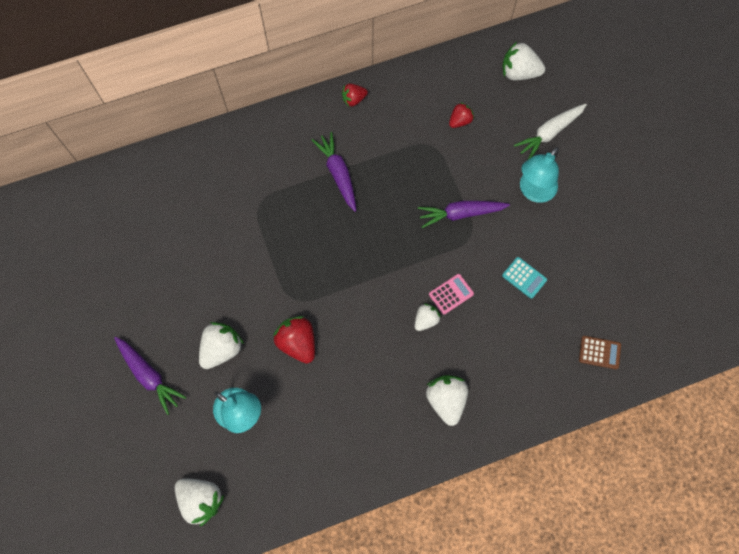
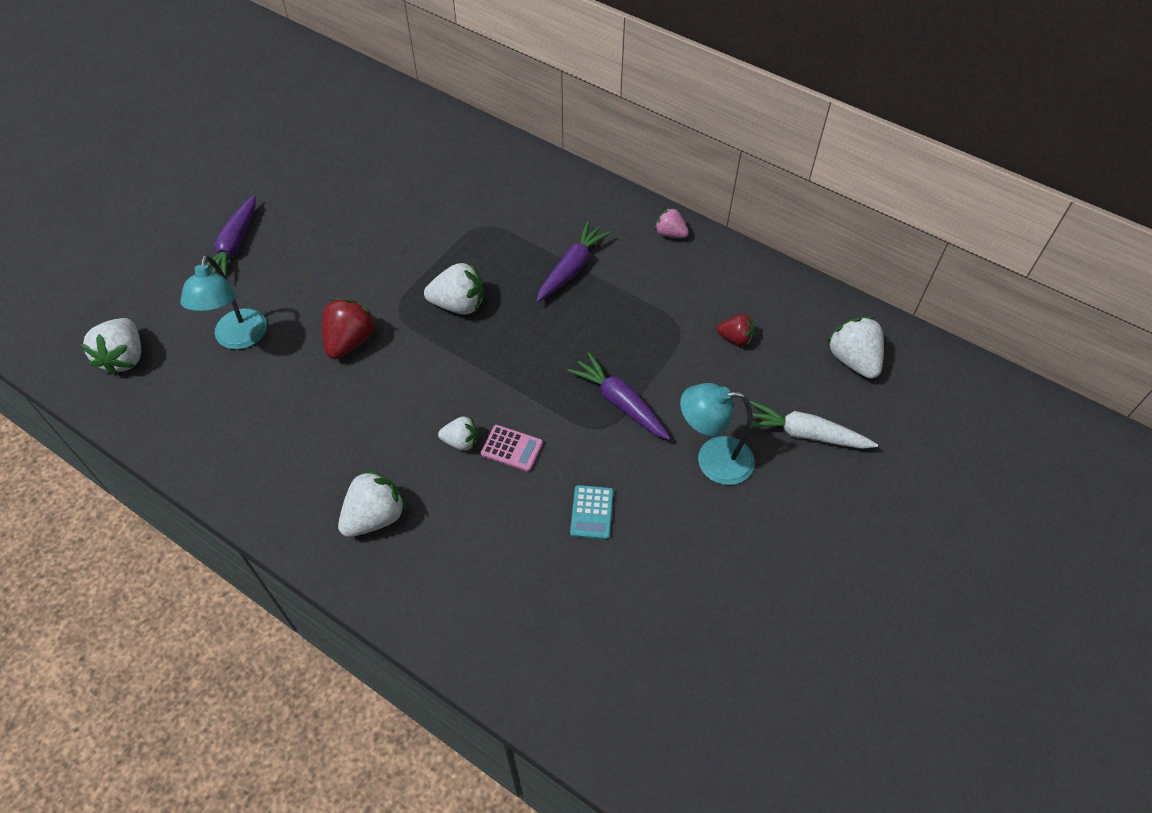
camera: 55 degrees right, 15 degrees down
white strawberry [199,322,244,369] -> white strawberry moved to [424,263,484,315]
red strawberry [342,83,368,107] -> pink strawberry [655,207,689,238]
brown calculator [579,336,621,369] -> none

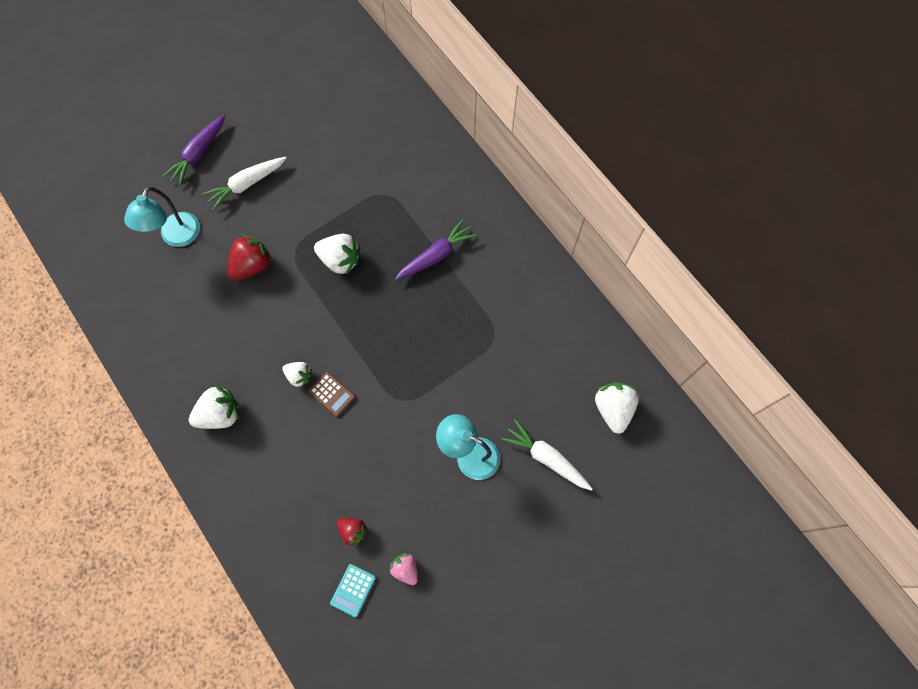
camera: 20 degrees right, 15 degrees up
white strawberry [80,318,141,376] -> none
pink calculator [481,425,543,472] -> brown calculator [308,372,355,417]
purple carrot [567,353,671,440] -> none
turquoise calculator [570,485,613,540] -> turquoise calculator moved to [330,564,376,617]
pink strawberry [655,207,689,238] -> pink strawberry moved to [389,553,418,585]
red strawberry [717,314,754,346] -> red strawberry moved to [337,518,367,546]
none -> white carrot [202,157,287,211]

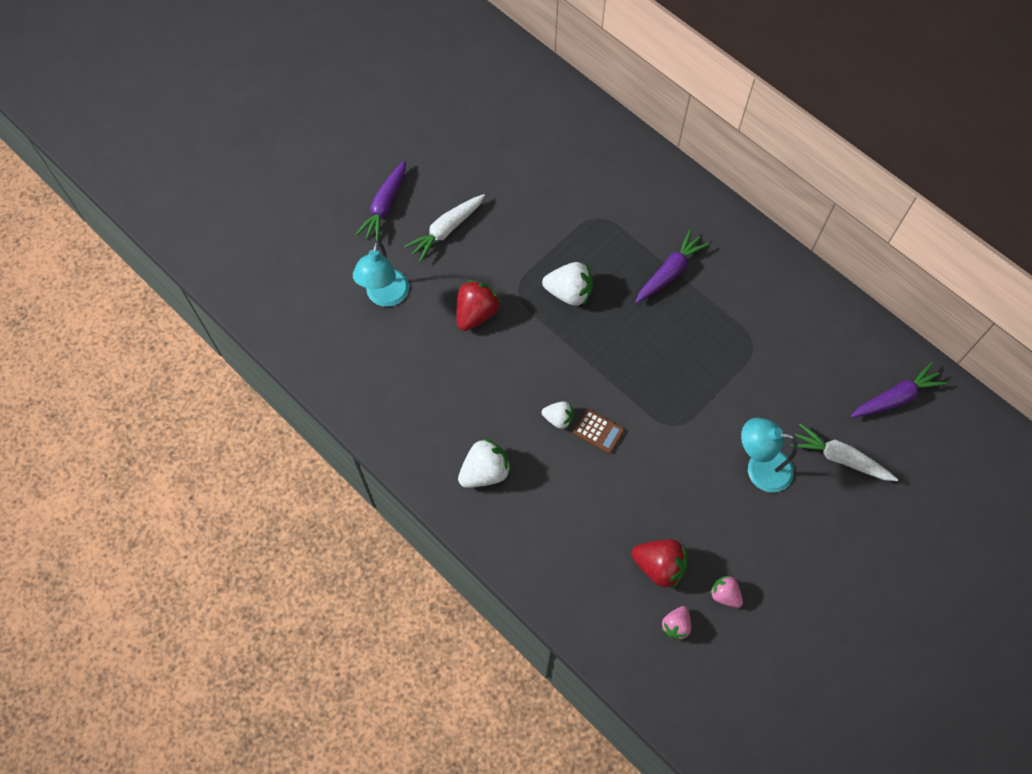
camera: 10 degrees left, 5 degrees down
turquoise calculator [330,564,376,617] -> pink strawberry [661,606,691,641]
red strawberry [337,518,367,546] -> red strawberry [631,539,688,589], size x1.65
white strawberry [595,382,639,434] -> purple carrot [851,362,947,418]

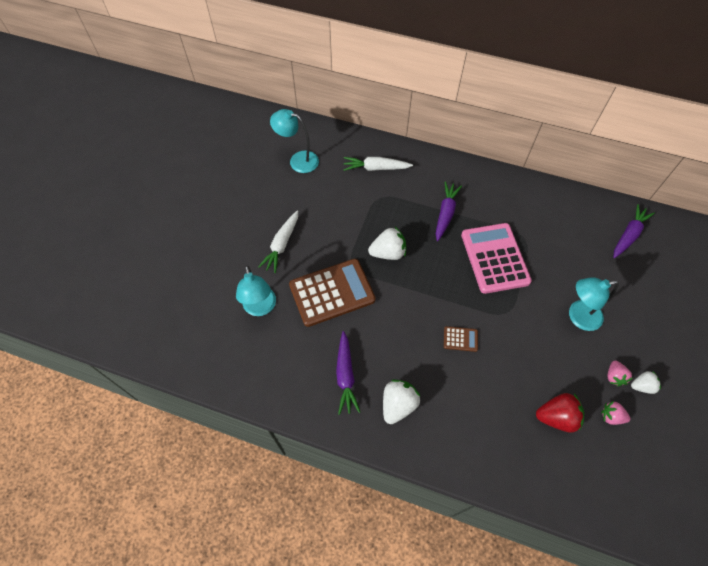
camera: 25 degrees left, 5 degrees down
purple carrot [355,160,406,241] -> purple carrot moved to [336,331,360,415]
red strawberry [456,280,501,331] -> brown calculator [289,259,376,327]
white strawberry [541,401,574,429] -> white strawberry moved to [631,371,661,394]
pink strawberry [661,606,691,641] -> pink strawberry moved to [607,361,632,386]
white carrot [791,423,898,481] -> white carrot moved to [344,157,413,171]
none -> turquoise lamp [270,109,319,173]
none -> pink calculator [461,223,532,294]

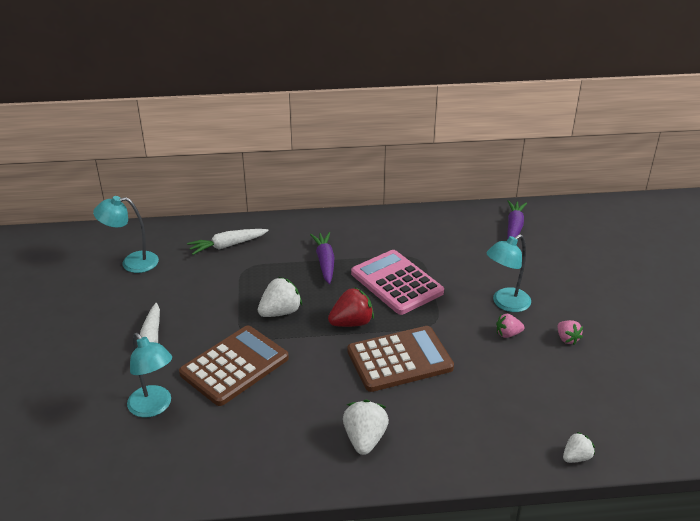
camera: 25 degrees left, 25 degrees down
purple carrot [336,331,360,415] -> none
brown calculator [444,326,478,352] -> brown calculator [347,326,454,392], size x2.34
red strawberry [536,393,584,433] -> red strawberry moved to [328,287,374,327]
pink strawberry [601,401,631,425] -> pink strawberry moved to [496,314,525,338]
white strawberry [631,371,661,394] -> white strawberry moved to [563,432,595,463]

